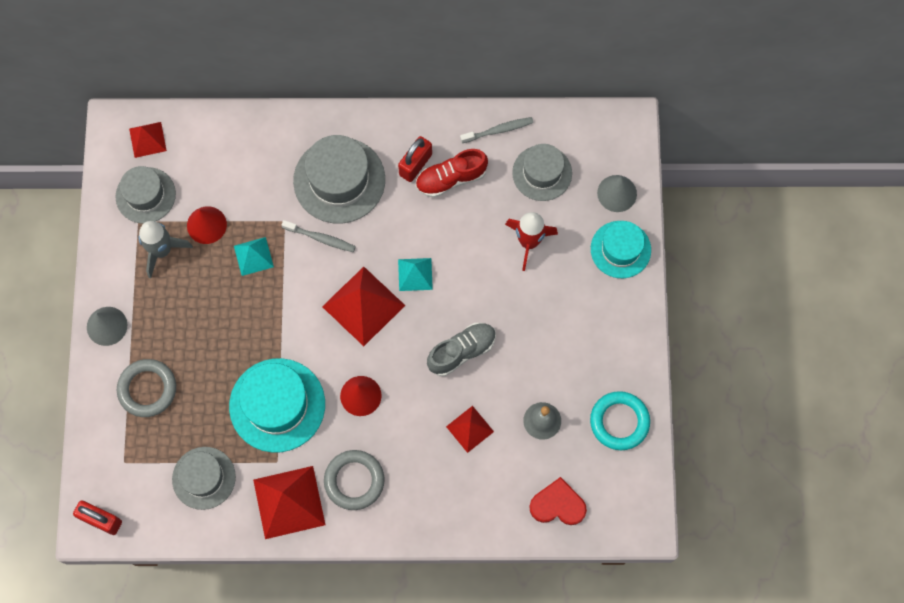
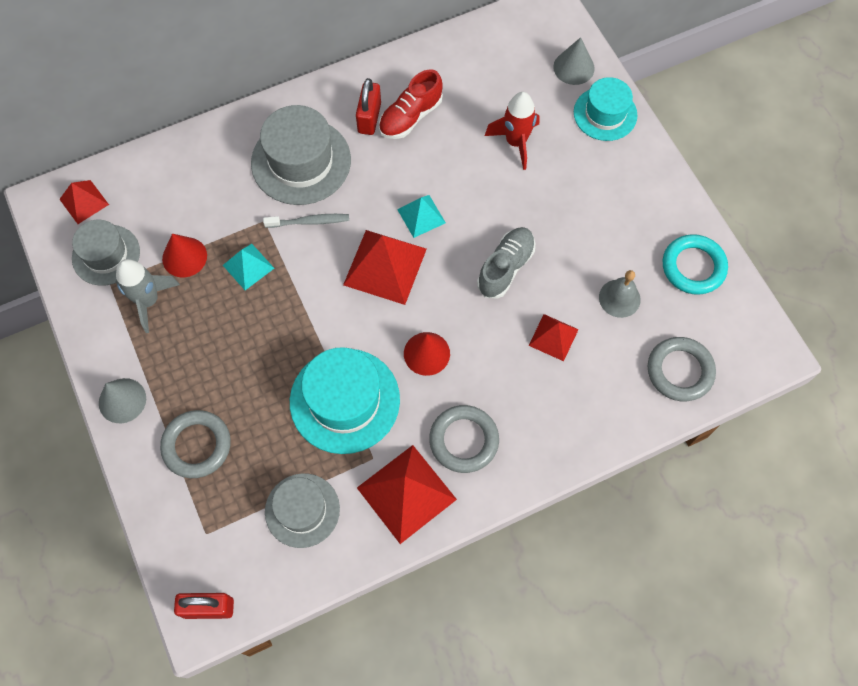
camera: 25 degrees left, 5 degrees down
grey toothbrush [460,117,533,143] -> none
grey hat [512,144,572,201] -> none
red heart [529,477,587,525] -> grey ring [648,337,716,401]

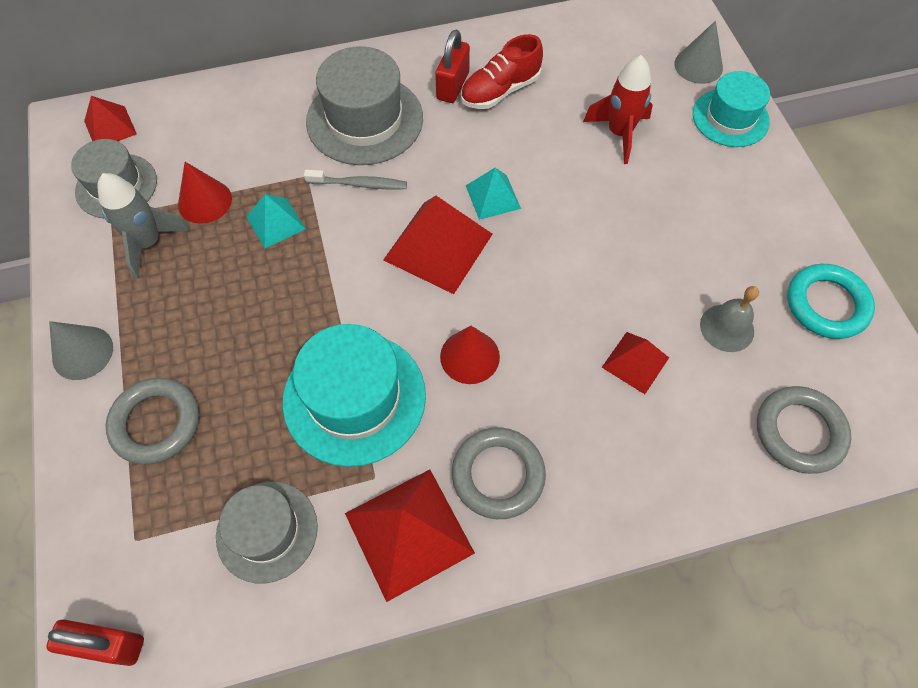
camera: 10 degrees right, 5 degrees down
grey shoe [477,227,535,299] -> none

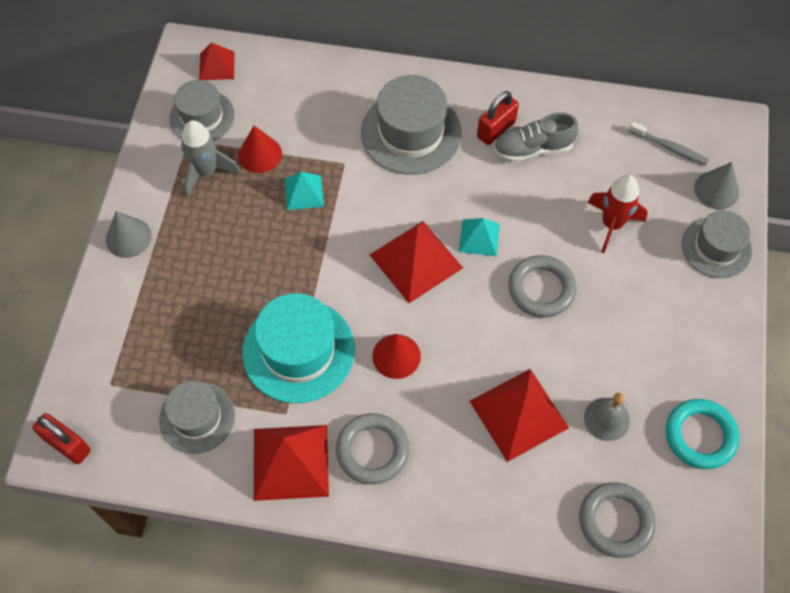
camera: 25 degrees right, 0 degrees up
grey ring [106,378,199,464] -> grey ring moved to [508,255,577,317]
grey toothbrush [304,170,407,190] -> grey toothbrush moved to [629,122,709,165]
red shoe [461,34,543,109] -> grey shoe [493,112,578,162]
red pyramid [602,332,669,394] -> red pyramid [470,369,569,462], size x1.76
turquoise hat [693,71,770,147] -> grey hat [682,211,752,278]

